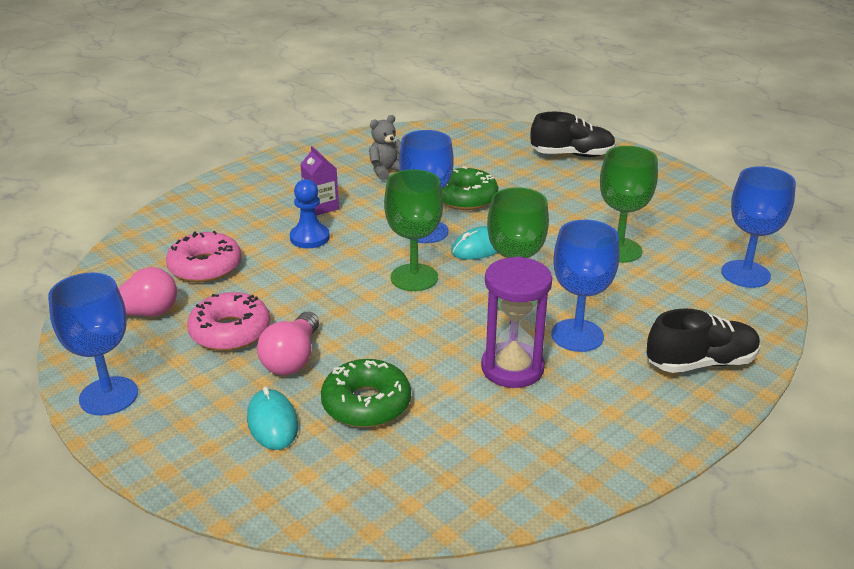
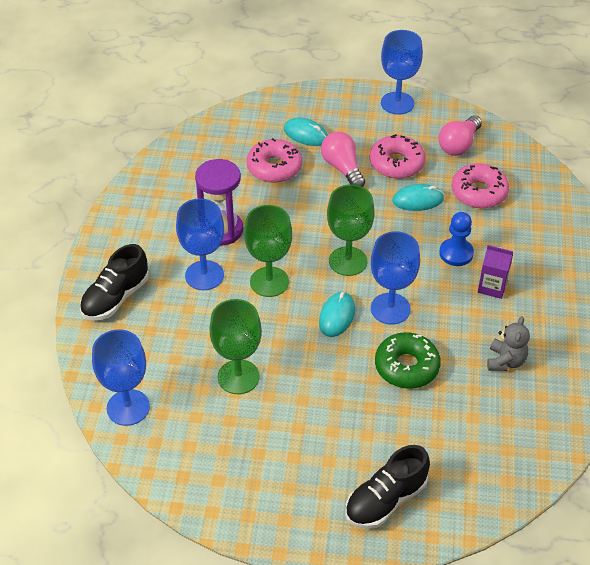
camera: 140 degrees right, 15 degrees up
green donut [321,359,411,428] -> pink donut [247,138,302,183]
none -> turquoise mouse [393,184,444,211]

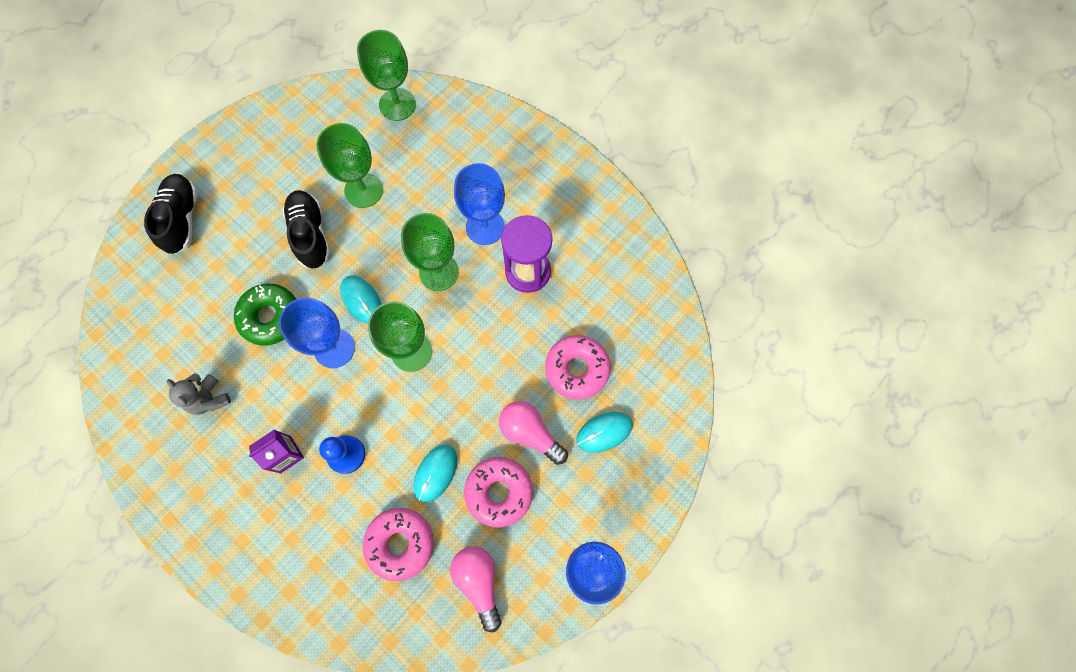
camera: 125 degrees right, 25 degrees up
black shoe [80,244,149,320] -> black shoe moved to [282,190,331,269]
blue goblet [92,329,150,426] -> green goblet [357,30,416,121]
pink light bulb [321,132,365,187] -> pink light bulb turned 150 degrees counterclockwise [499,401,568,465]

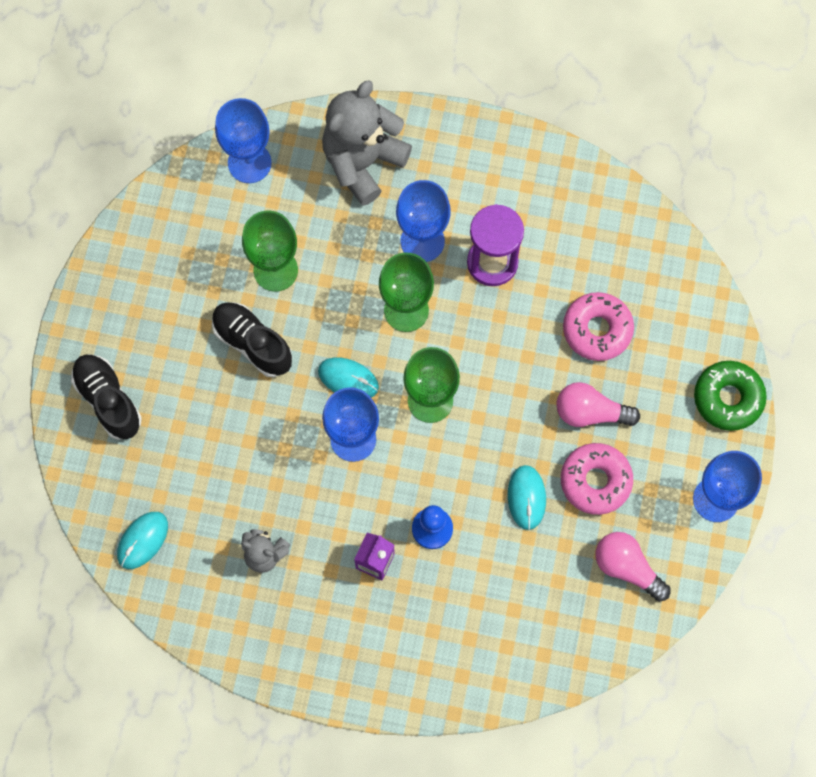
camera: 30 degrees left, 0 degrees up
green donut [234,284,296,345] -> green donut moved to [694,361,767,431]
green goblet [357,30,416,121] -> blue goblet [215,98,272,183]
pink donut [363,508,434,581] -> none
turquoise mouse [576,412,633,453] -> turquoise mouse moved to [117,512,168,569]
none -> grey teddy bear [322,80,412,206]

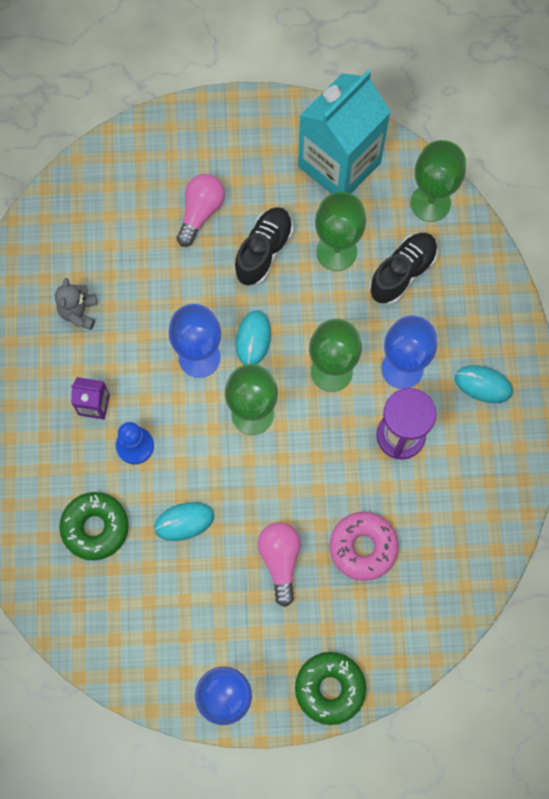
camera: 75 degrees right, 0 degrees up
black shoe [71,354,142,440] -> black shoe moved to [370,233,438,305]
turquoise mouse [117,512,168,569] -> turquoise mouse moved to [455,365,513,403]
blue goblet [215,98,272,183] -> green goblet [411,140,466,222]
grey teddy bear [322,80,412,206] -> none
pink donut [561,443,633,515] -> none
pink light bulb [595,532,671,602] -> pink light bulb moved to [177,174,225,247]
none -> green donut [59,492,129,560]
none -> turquoise carton [298,71,391,194]

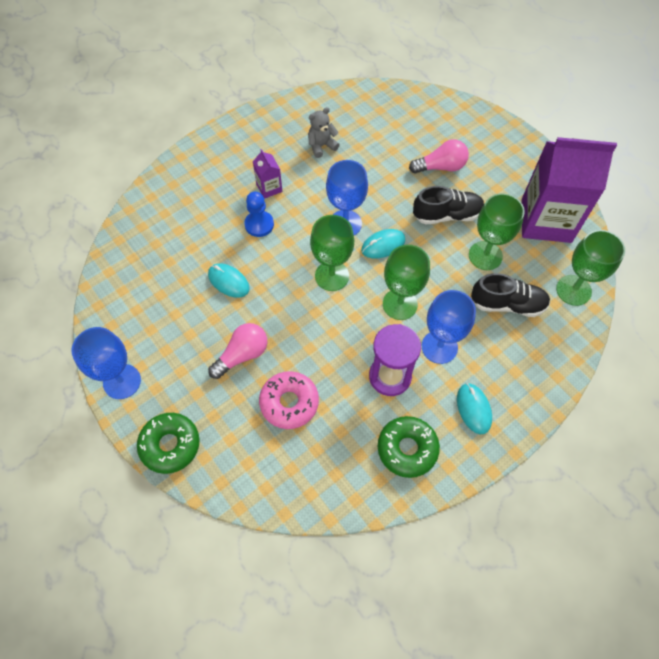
camera: 55 degrees right, 10 degrees down
green donut [59,492,129,560] -> green donut moved to [378,416,440,478]
turquoise carton [298,71,391,194] -> purple carton [522,137,617,243]

